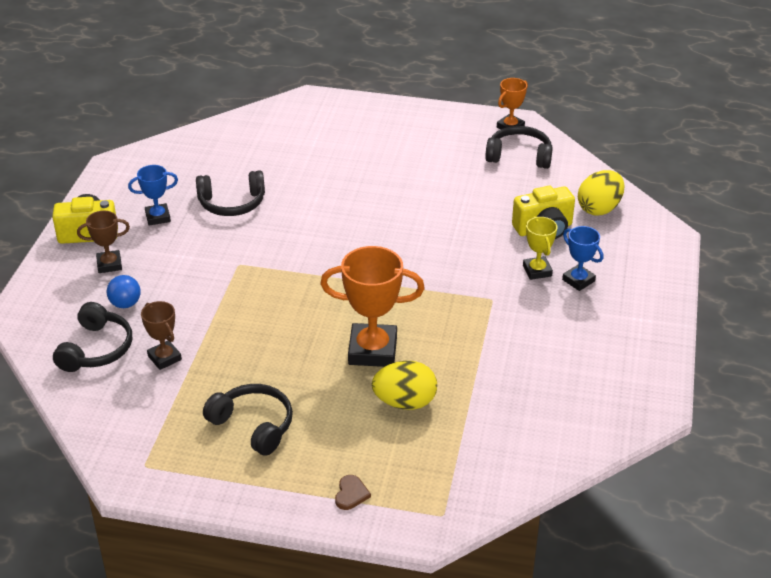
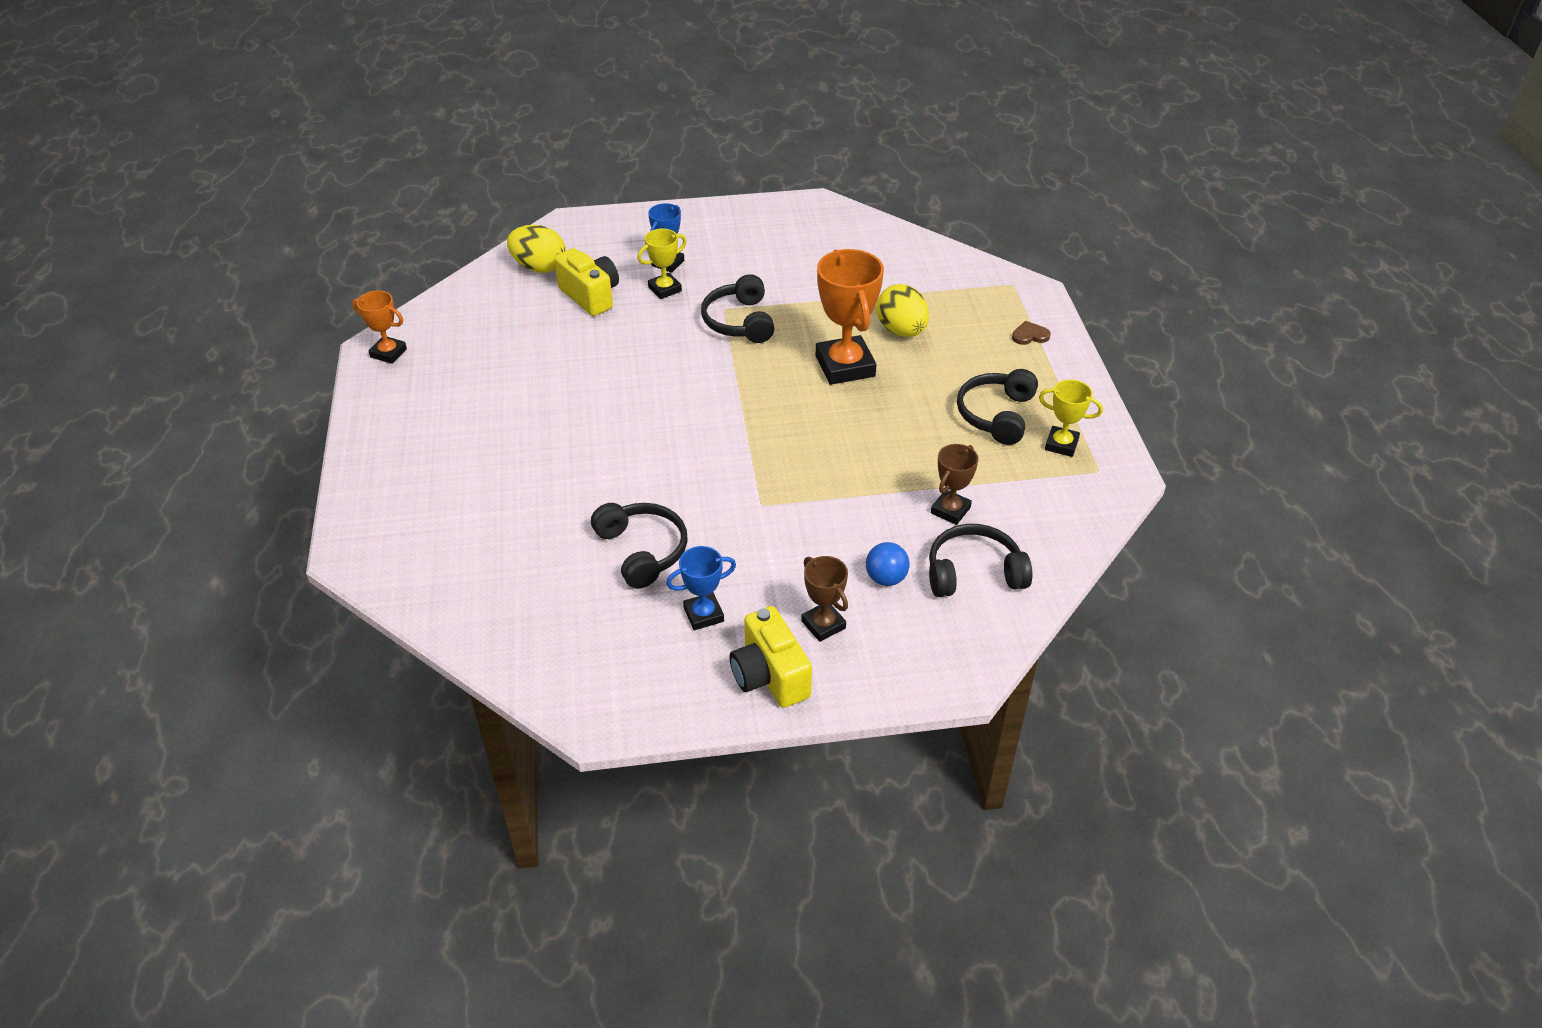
camera: 110 degrees left, 5 degrees up
blue trophy [128,165,178,226] -> blue trophy turned 75 degrees counterclockwise [666,546,736,630]
black headphones [485,126,553,169] -> black headphones moved to [701,274,775,343]
none -> yellow trophy [1039,380,1103,457]

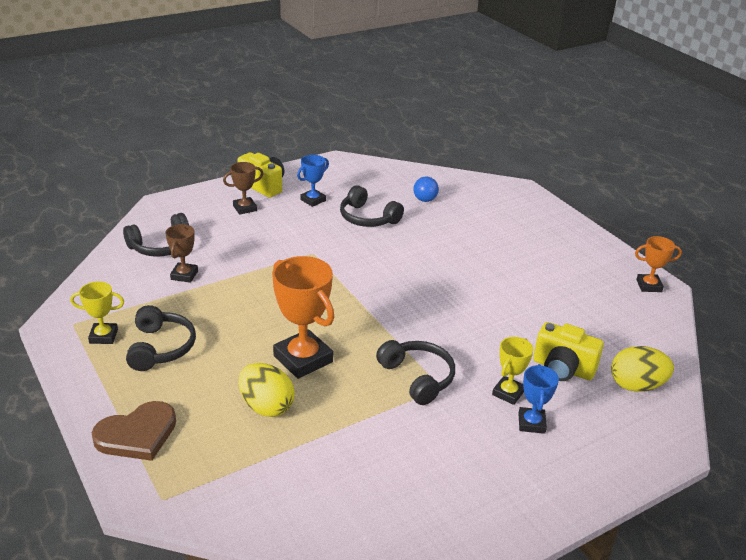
camera: 155 degrees right, 10 degrees down
brown trophy [801,556,848,642] -> brown trophy turned 60 degrees counterclockwise [223,162,263,215]
blue ball [866,542,910,586] -> blue ball moved to [413,177,439,202]
brown heart [1012,321,1051,345] -> brown heart [92,401,176,461], size x2.10

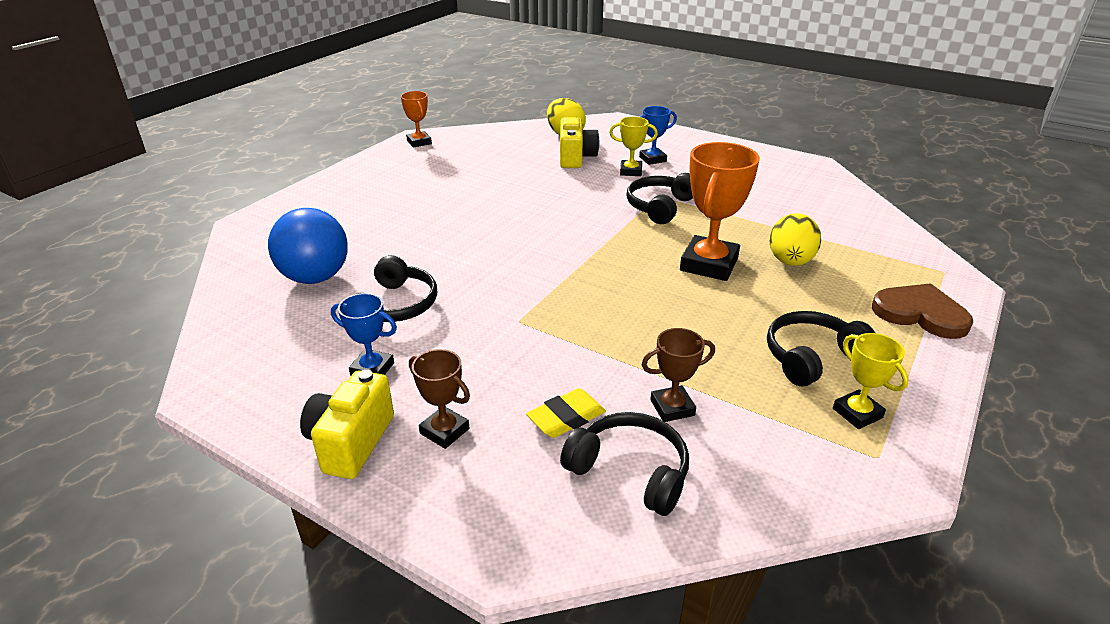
camera: 115 degrees left, 0 degrees up
blue ball [413,177,439,202] -> blue ball [268,208,348,284], size x1.97
none -> yellow eraser [526,388,606,438]

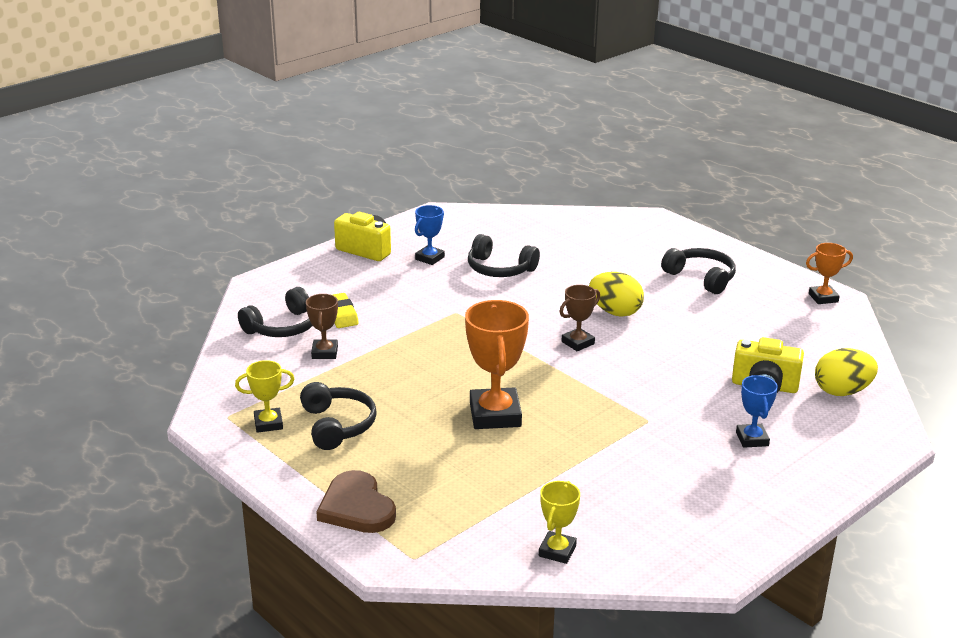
camera: 105 degrees right, 5 degrees down
blue ball [268,208,348,284] -> none
brown trophy [409,349,470,449] -> brown trophy moved to [559,285,600,351]
yellow trophy [609,117,658,176] -> yellow trophy moved to [539,481,580,564]
black headphones [626,173,693,224] -> black headphones moved to [661,248,736,294]
orange trophy [680,142,760,281] -> orange trophy turned 45 degrees clockwise [465,300,529,429]
yellow egg [769,213,821,266] -> yellow egg moved to [589,272,644,317]
brown heart [872,283,973,339] -> brown heart turned 105 degrees clockwise [316,470,396,533]

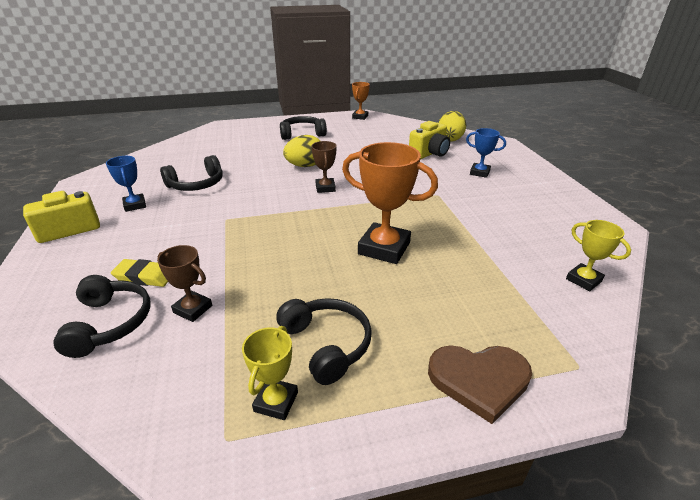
camera: 60 degrees left, 5 degrees up
black headphones [300,382,377,450] -> black headphones turned 45 degrees clockwise [276,298,372,385]

